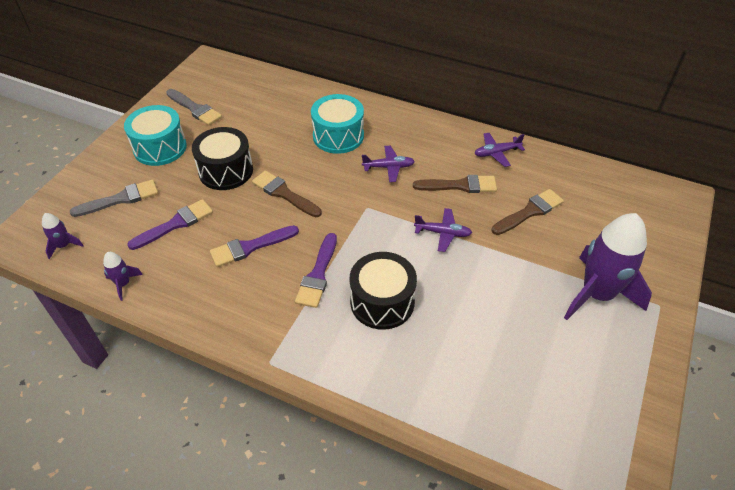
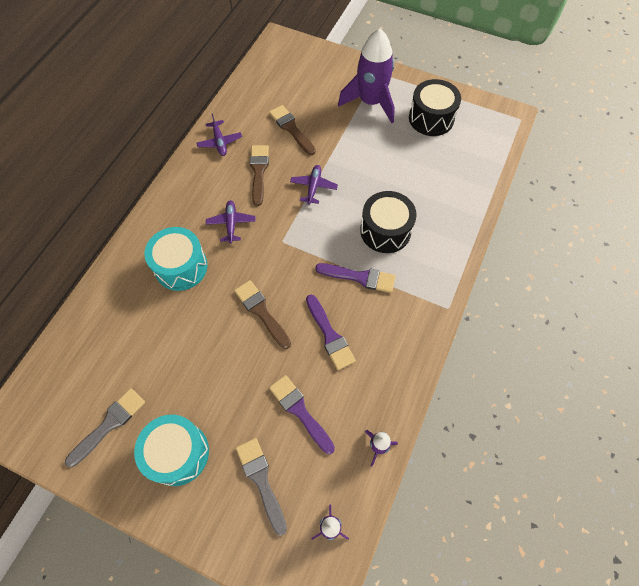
camera: 90 degrees left, 15 degrees up
black drum [192,127,253,190] -> black drum moved to [409,79,461,136]
brown brush [252,171,322,217] -> brown brush turned 105 degrees clockwise [234,280,291,349]

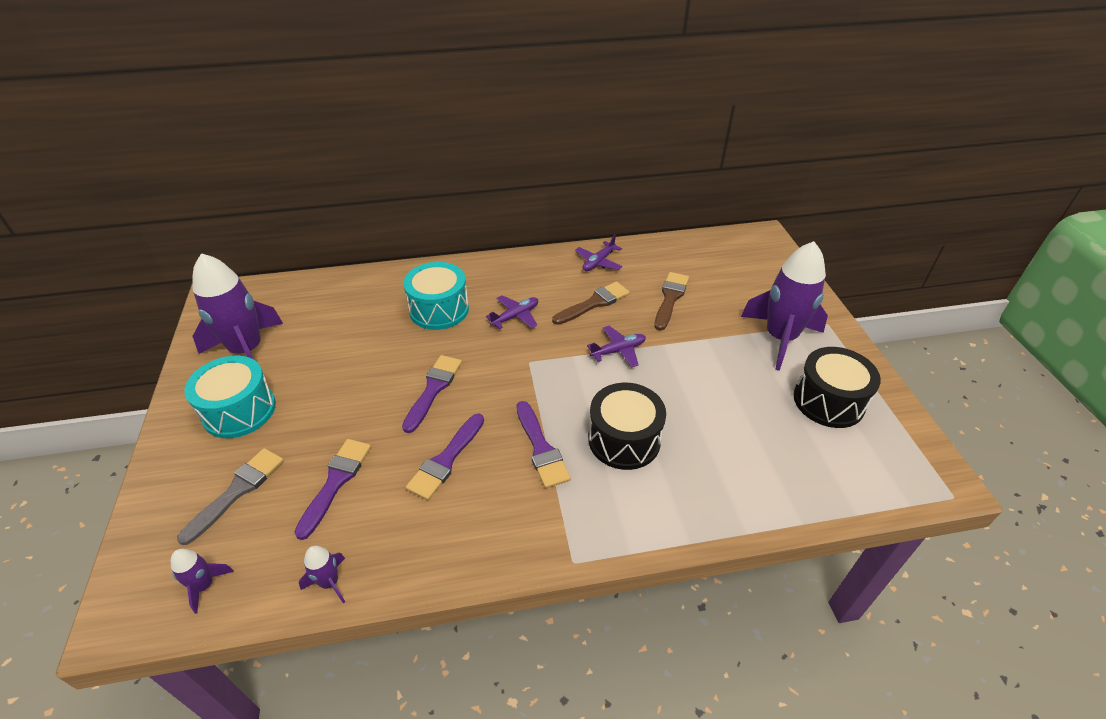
camera: 55 degrees right, 20 degrees down
grey brush [65,388,145,467] -> purple rocket [192,253,283,360]
brown brush [234,280,291,349] -> purple brush [402,355,462,433]

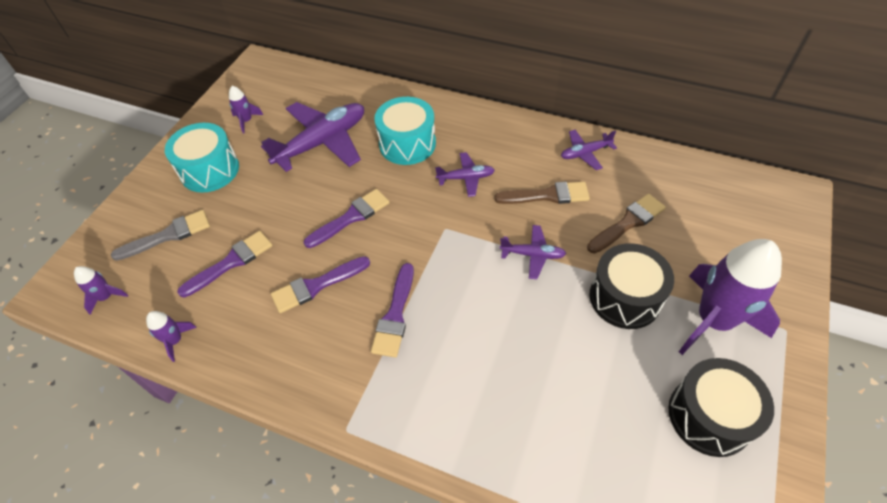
camera: 35 degrees right, 10 degrees up
purple rocket [192,253,283,360] -> purple rocket [229,86,263,134], size x0.43
black drum [588,383,666,470] -> black drum moved to [590,243,674,329]
none -> purple plane [261,102,364,172]

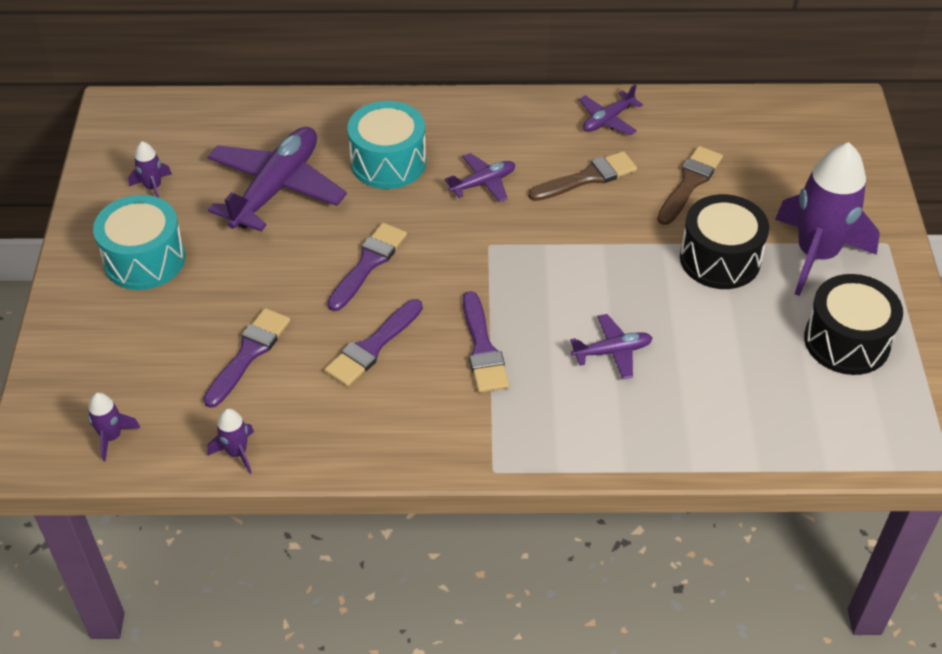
camera: 25 degrees left, 5 degrees down
grey brush [111,210,210,261] -> none
purple plane [500,225,566,279] -> purple plane moved to [570,314,652,379]

